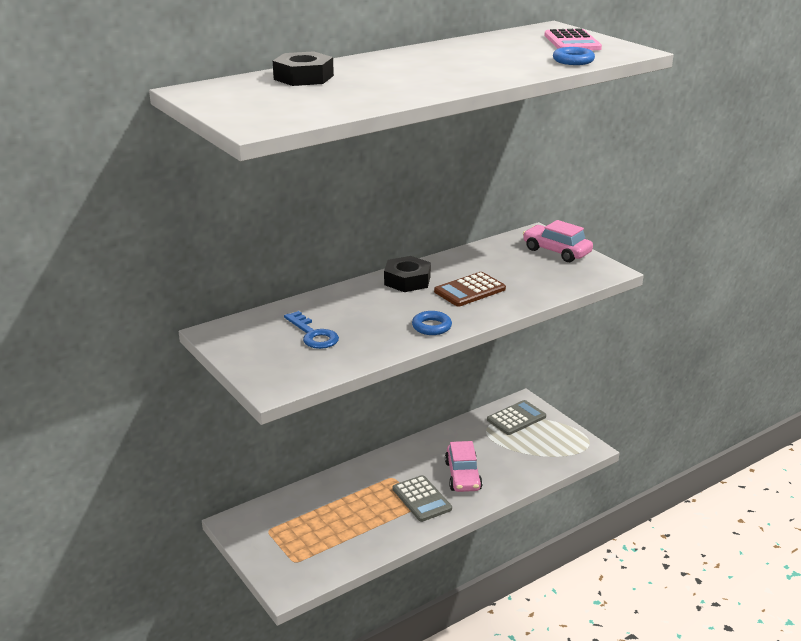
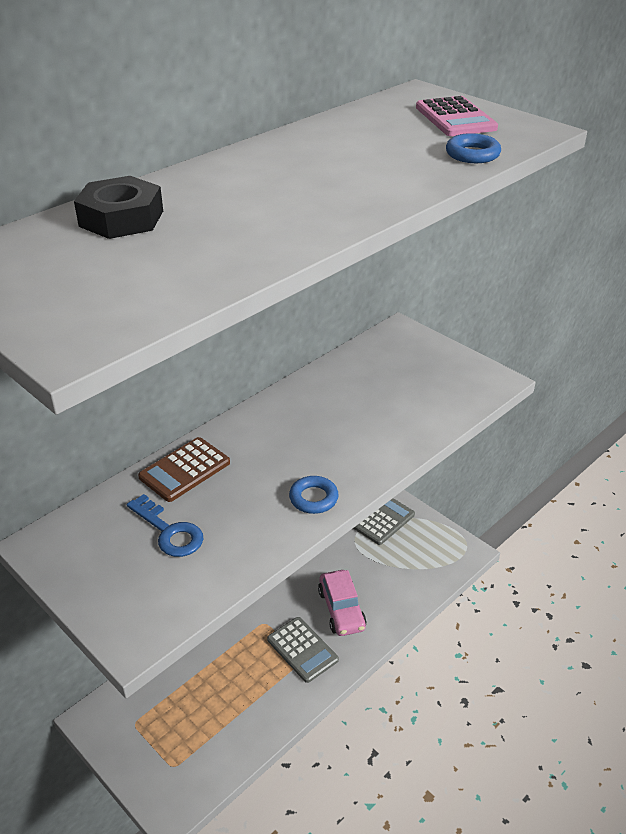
camera: 10 degrees left, 10 degrees up
black nut [384,256,431,292] -> none
brown calculator [434,272,506,307] -> brown calculator moved to [138,437,230,502]
pink car [523,220,593,262] -> none

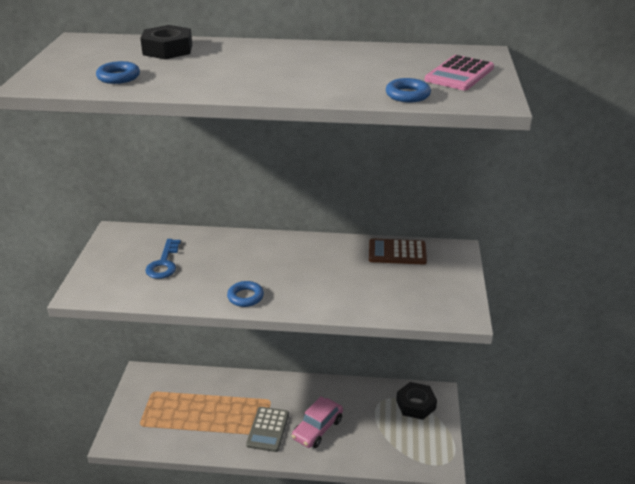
camera: 50 degrees right, 5 degrees down
brown calculator [138,437,230,502] -> brown calculator moved to [369,238,427,265]
grey calculator [354,498,415,545] -> black nut [396,382,437,420]
none -> blue ring [96,61,140,84]

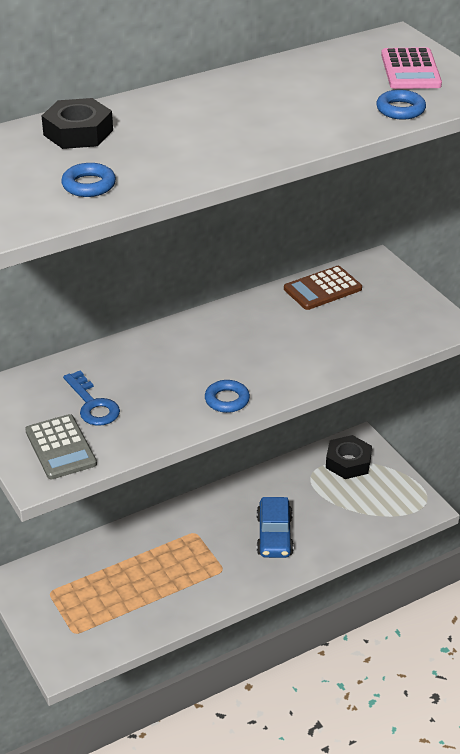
camera: 35 degrees left, 5 degrees up
grey calculator [246,407,289,452] -> grey calculator moved to [25,414,97,479]
pink car [292,396,343,448] -> blue car [257,497,294,558]

